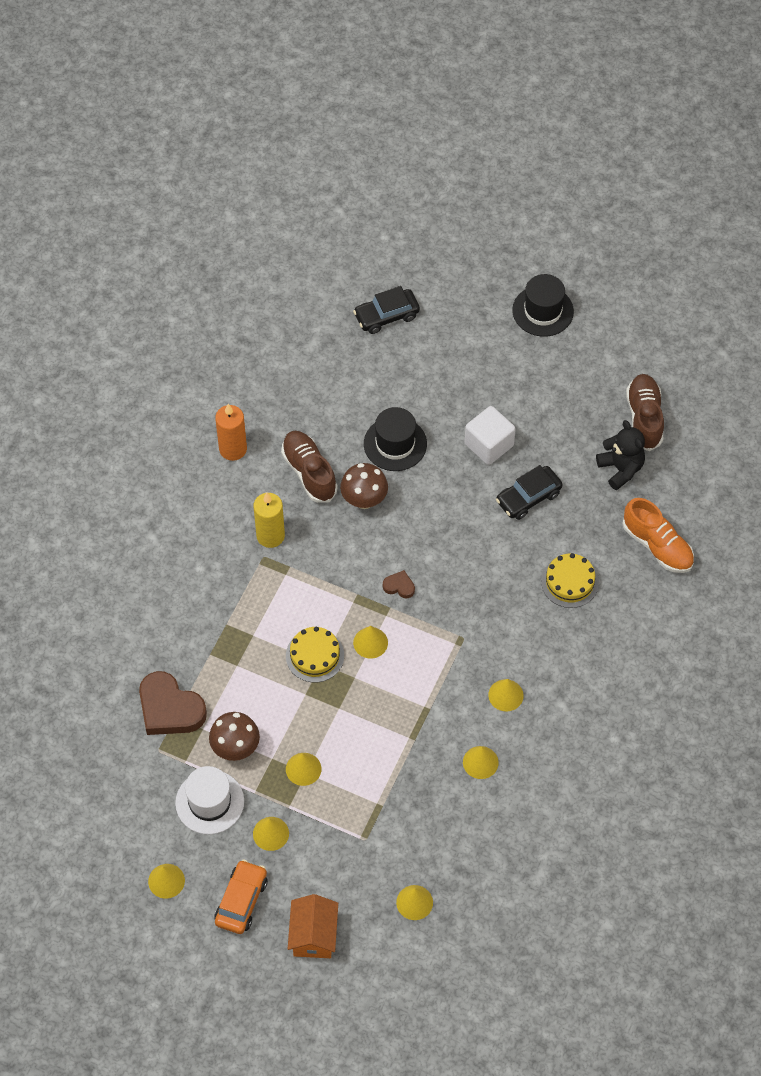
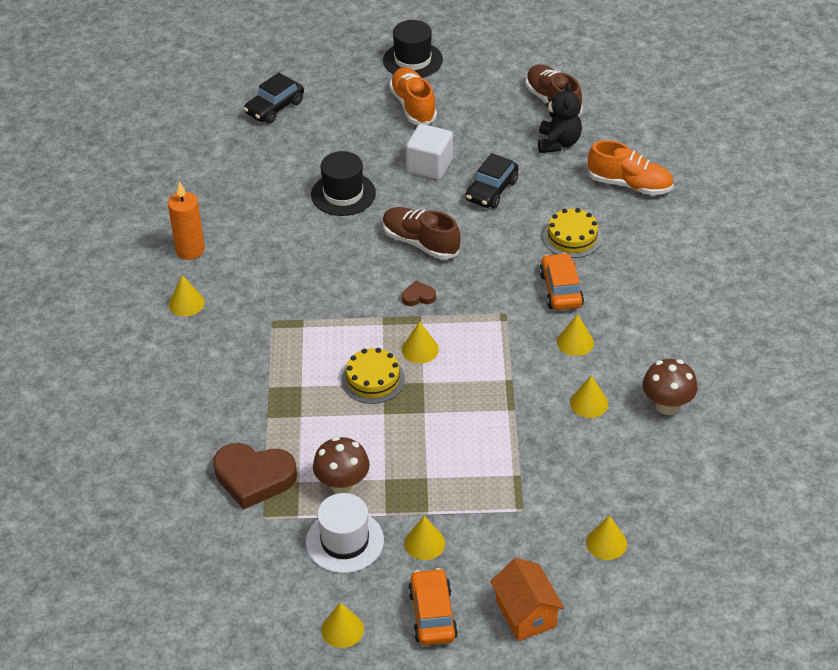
camera: 25 degrees left, 15 degrees down
yellow candle [254,493,285,548] -> none
brown shoe [281,431,338,503] -> brown shoe moved to [383,207,460,259]
yellow cone [286,753,321,786] -> yellow cone moved to [169,275,205,316]
brown mushroom [340,463,388,509] -> brown mushroom moved to [643,359,698,415]
black teddy bear [596,420,645,490] -> black teddy bear turned 60 degrees clockwise [538,82,582,153]
none -> orange shoe [389,67,437,125]
none -> orange car [539,253,584,310]

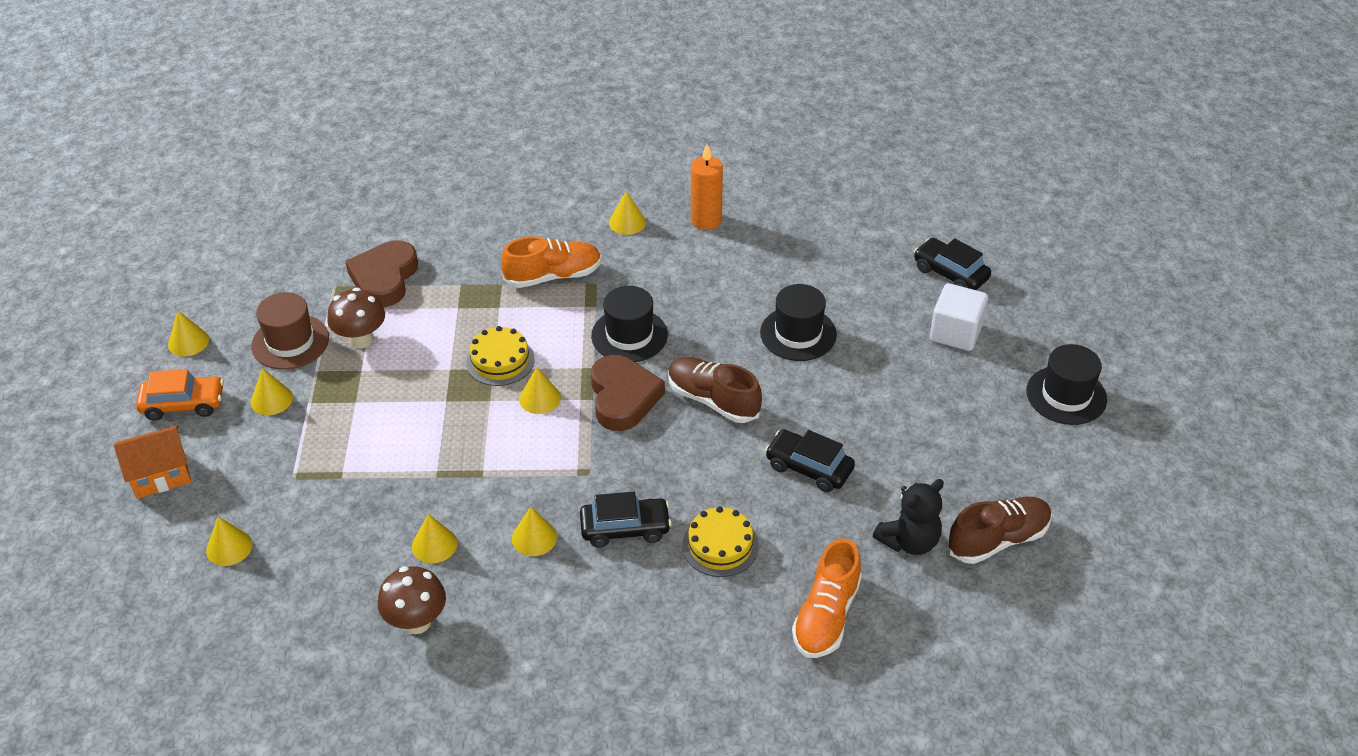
camera: 90 degrees right, 0 degrees up
white hat [306,493,384,573] -> brown hat [251,292,329,370]
brown shoe [383,207,460,259] -> brown shoe turned 90 degrees counterclockwise [668,357,762,423]
orange shoe [389,67,437,125] -> orange shoe moved to [501,236,602,288]
brown heart [402,281,436,306] -> brown heart [591,355,665,431], size x2.20
white cube [406,124,453,180] -> white cube moved to [930,283,988,351]
black teddy bear [538,82,582,153] -> black teddy bear turned 45 degrees counterclockwise [873,479,944,555]
orange car [539,253,584,310] -> black car [580,492,672,548]
none -> black hat [591,286,668,362]

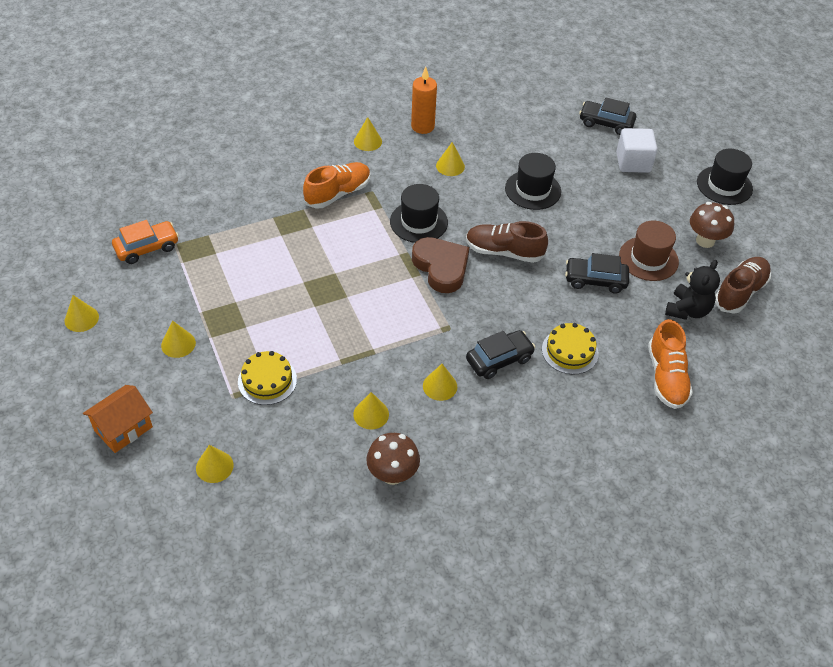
camera: 25 degrees left, 5 degrees up
orange car [136,369,224,421] -> orange car moved to [112,220,179,264]
brown hat [251,292,329,370] -> brown hat moved to [619,220,679,281]
brown mushroom [327,287,385,349] -> brown mushroom moved to [690,202,734,248]
brown heart [345,240,418,307] -> none
yellow cake [466,326,535,386] -> yellow cake moved to [238,351,297,405]
yellow cone [519,367,561,414] -> yellow cone moved to [436,142,465,176]

